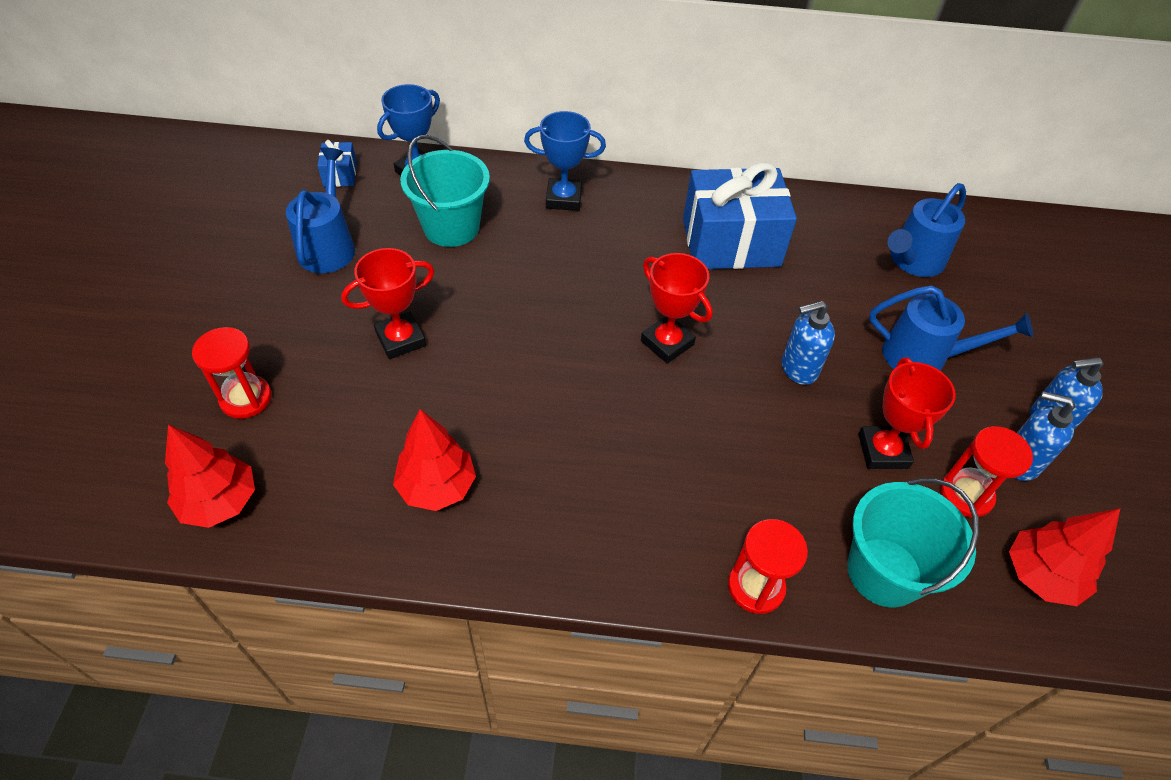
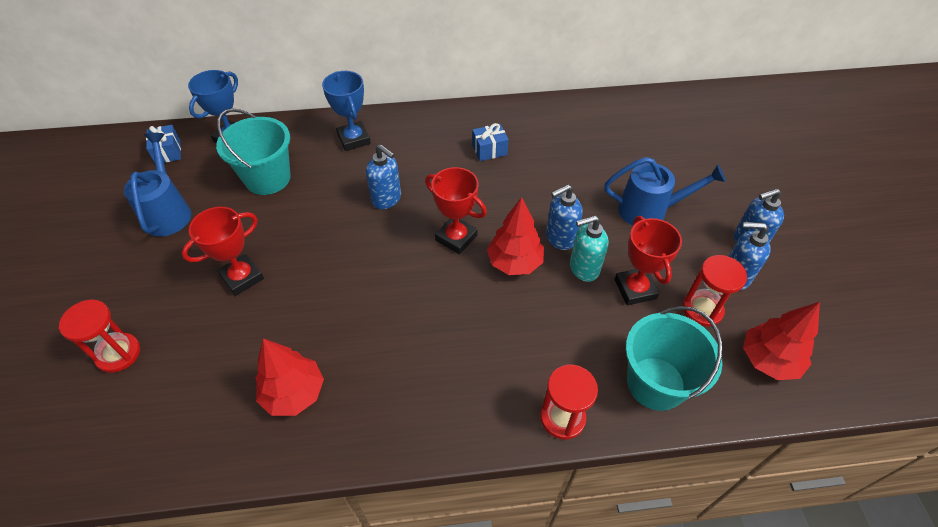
camera: 10 degrees left, 0 degrees up
red tree [165,425,255,528] -> red tree moved to [487,197,544,275]
blue trophy [524,111,606,211] -> blue trophy turned 75 degrees clockwise [322,71,371,151]
blue gift [683,162,797,269] -> blue gift [472,123,509,161], size x0.43
blue watering can [887,183,966,277] -> none
none -> blue soap dispenser [366,144,401,209]
none -> turquoise soap dispenser [570,215,609,282]

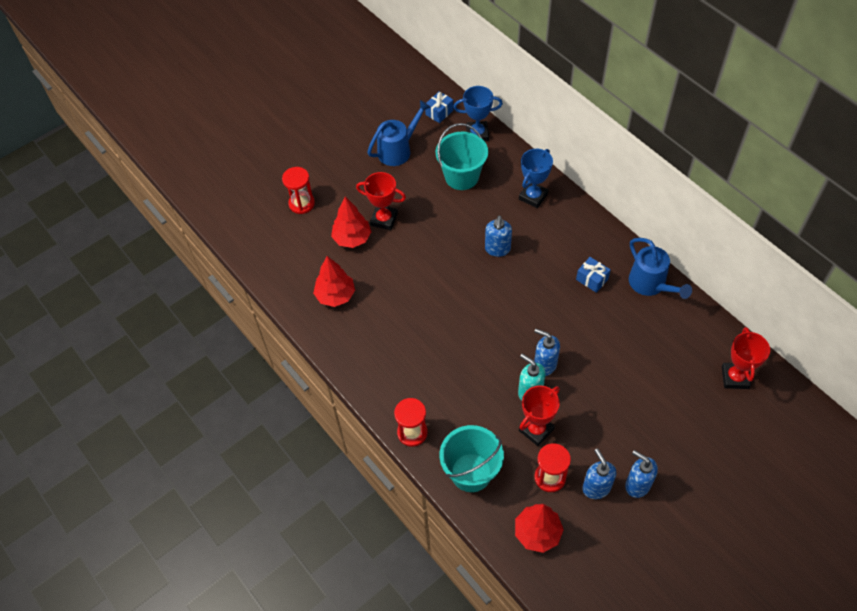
camera: 60 degrees right, 5 degrees up
red trophy [425,167,487,254] -> red trophy moved to [722,327,770,389]
red tree [487,197,544,275] -> red tree moved to [331,197,371,248]
blue watering can [604,157,726,226] -> blue watering can moved to [629,238,692,299]

